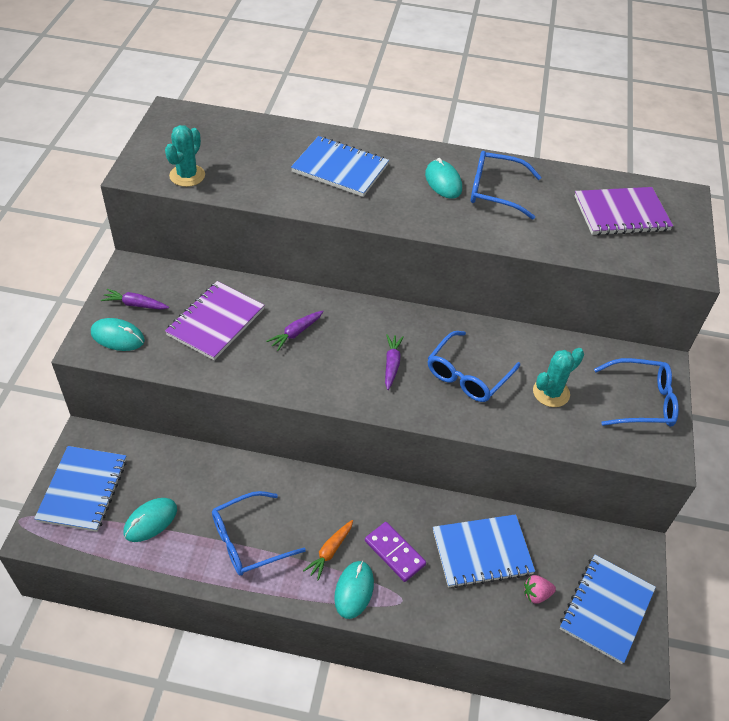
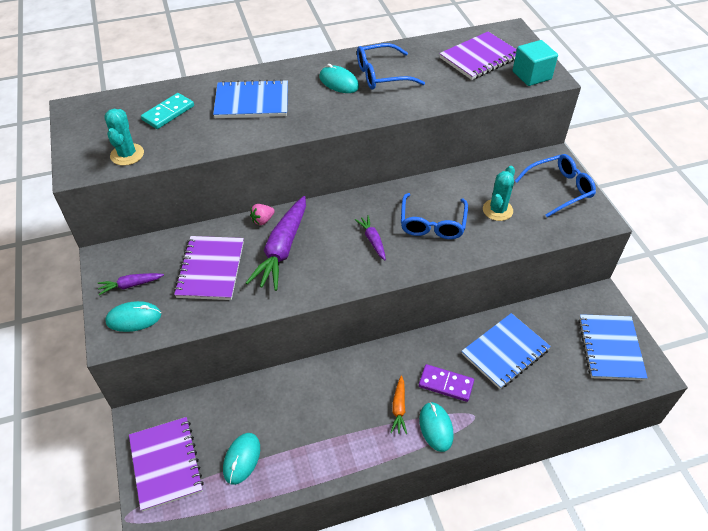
camera: 25 degrees left, 0 degrees up
blue notebook [34,446,127,532] -> purple notebook [129,417,204,512]
blue glasses [212,491,306,576] -> none
purple carrot [266,311,324,351] -> purple carrot [246,196,306,291], size x2.02
pink strawberry [524,575,556,604] -> pink strawberry moved to [250,204,275,225]
none -> turquoise domino [141,93,194,129]
none -> turquoise cube [513,40,558,86]

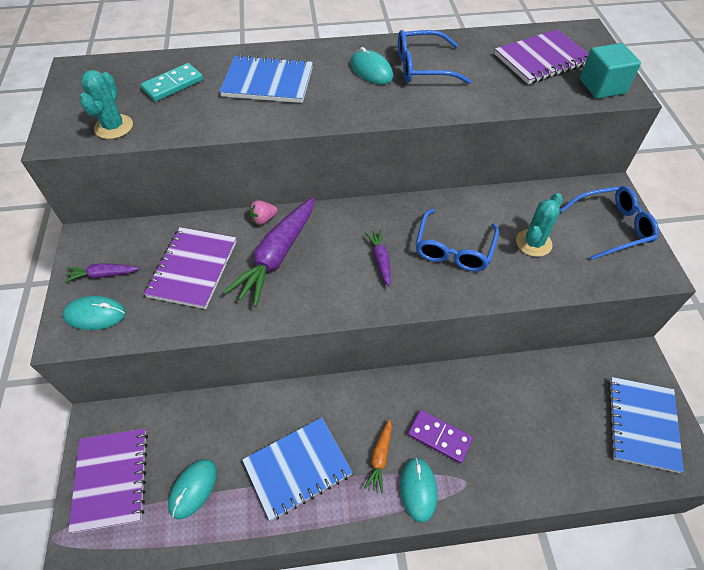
camera: 10 degrees right, 5 degrees up
blue notebook [462,313,551,389] -> blue notebook moved to [242,417,353,521]

